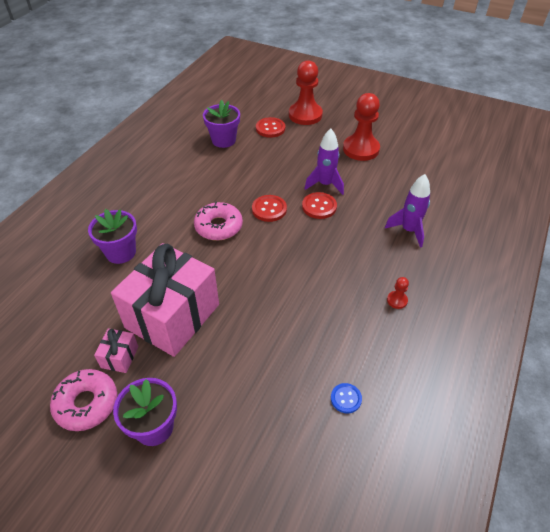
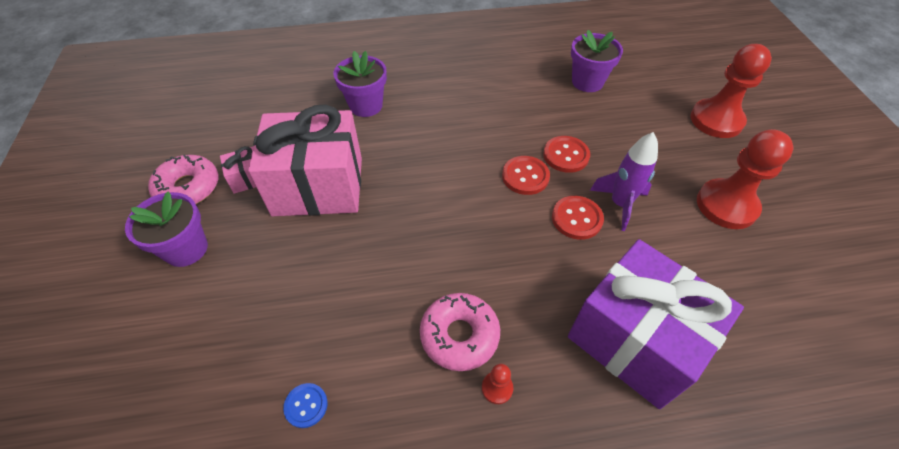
camera: 55 degrees right, 5 degrees up
pink donut [194,202,243,241] -> pink donut moved to [420,293,500,371]
red button [256,117,285,138] -> red button moved to [543,136,590,173]
purple rocket [385,174,430,248] -> purple gift [568,239,744,409]

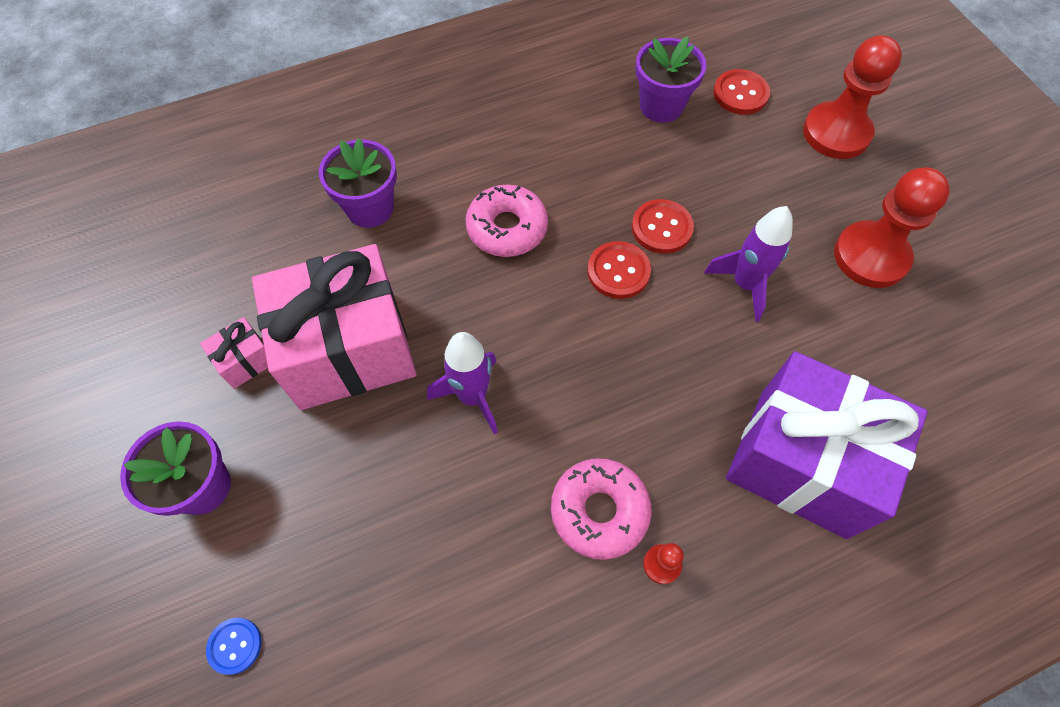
camera: 15 degrees left, 10 degrees up
pink donut [148,154,219,204] -> pink donut moved to [465,185,548,257]
blue button [283,383,328,428] -> blue button moved to [206,618,262,675]
red button [552,196,604,240] -> red button moved to [713,69,770,115]
none -> purple rocket [427,332,498,434]

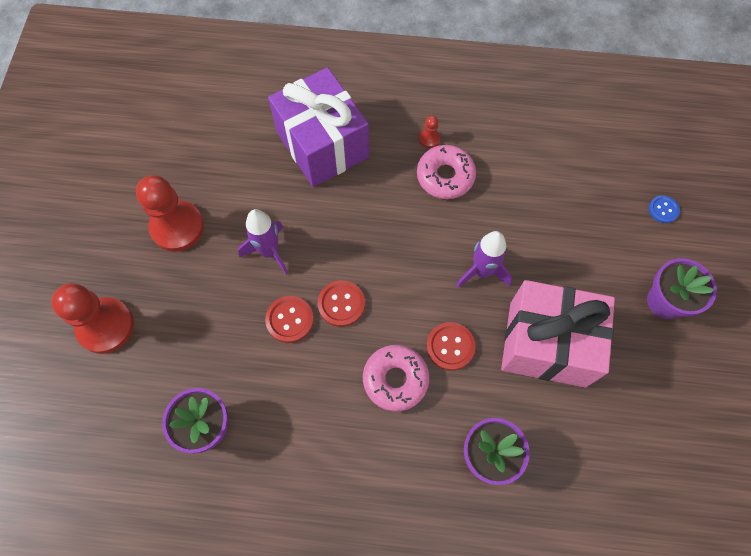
camera: 150 degrees left, 5 degrees up
pink gift [200,317,268,389] -> none
red button [713,69,770,115] -> red button moved to [426,322,476,371]

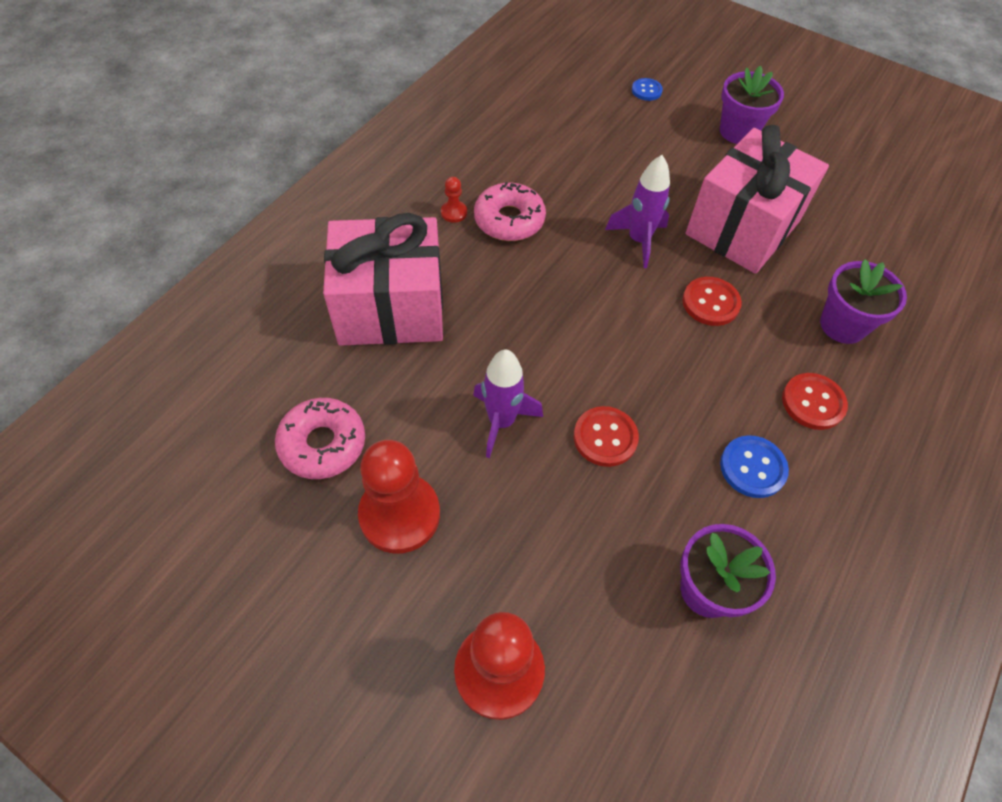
camera: 65 degrees left, 10 degrees down
purple gift [268,67,369,187] -> pink gift [323,213,443,346]
red button [318,280,365,327] -> red button moved to [782,373,848,430]
pink donut [363,345,429,411] -> pink donut moved to [275,398,365,479]
none -> blue button [720,435,789,498]

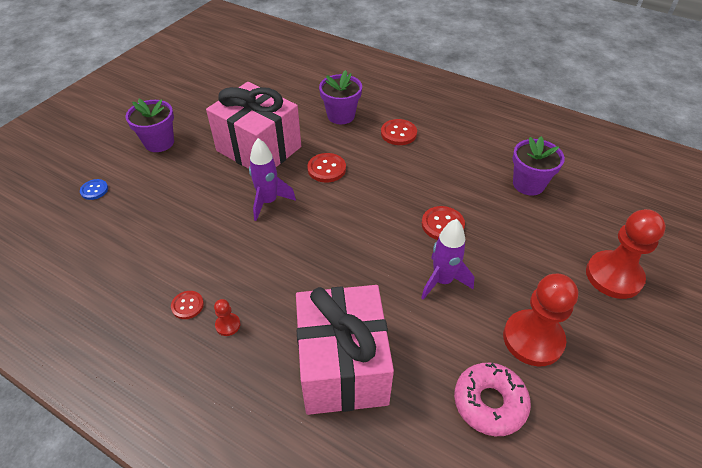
camera: 90 degrees left, 10 degrees down
pink donut [474,182,546,241] -> none
blue button [720,435,789,498] -> none
none -> red button [171,291,204,319]

